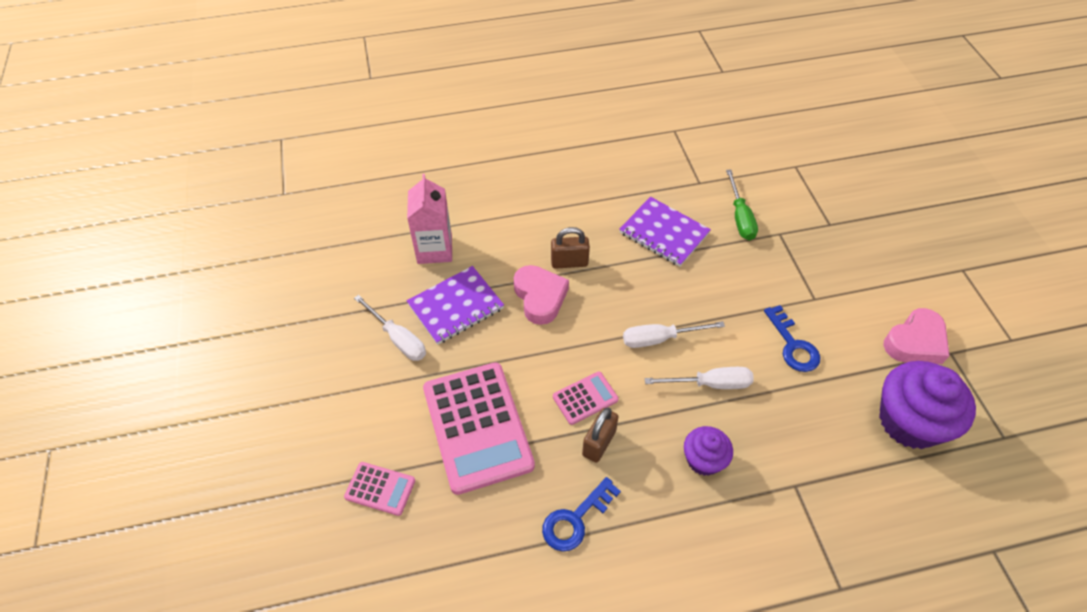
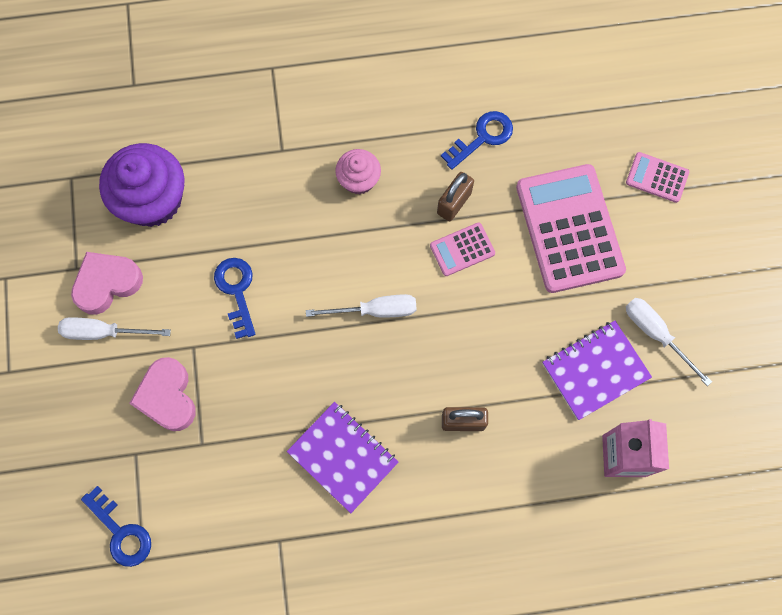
camera: 175 degrees left, 20 degrees up
pink heart [514,265,569,325] -> pink heart moved to [129,357,196,431]
white screwdriver [645,367,754,389] -> white screwdriver moved to [58,317,171,340]
purple cupcake [684,426,733,476] -> pink cupcake [335,149,381,194]
green screwdriver [726,169,758,240] -> none
none -> blue key [81,486,151,567]

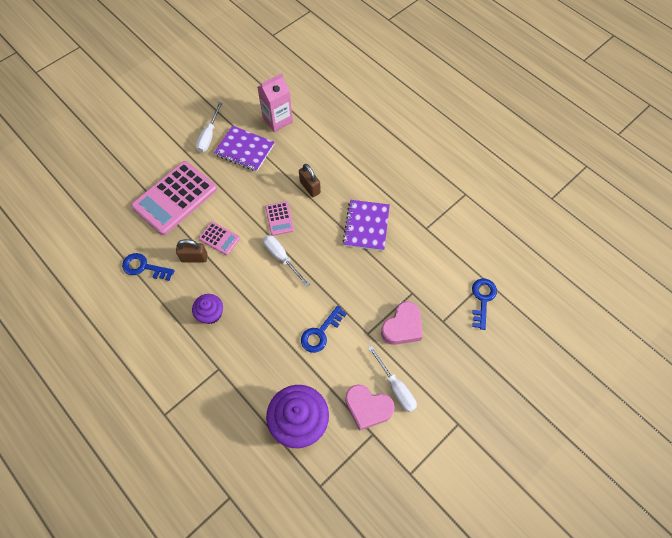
camera: 125 degrees left, 10 degrees down
pink cupcake [335,149,381,194] -> purple cupcake [192,294,223,324]
pink calculator [626,152,689,203] -> pink calculator moved to [265,201,294,236]

